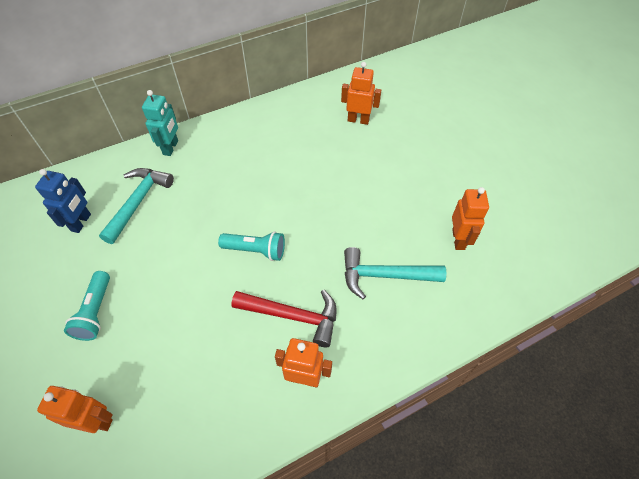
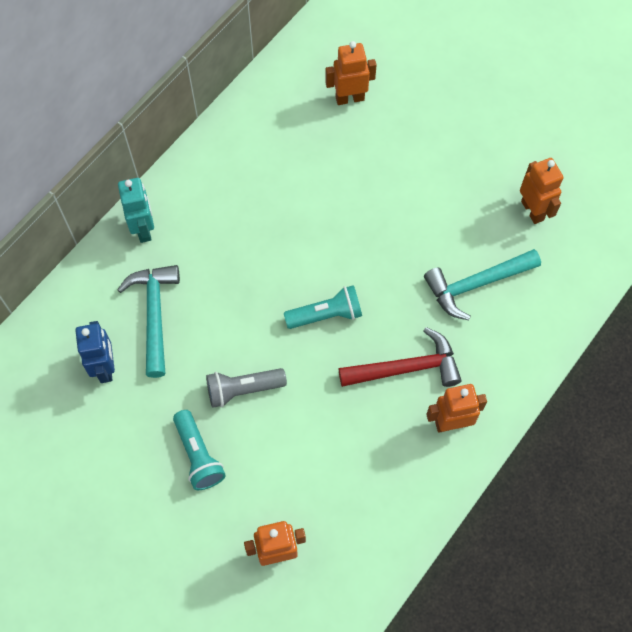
camera: 25 degrees left, 10 degrees up
none -> grey flashlight [206,368,287,408]

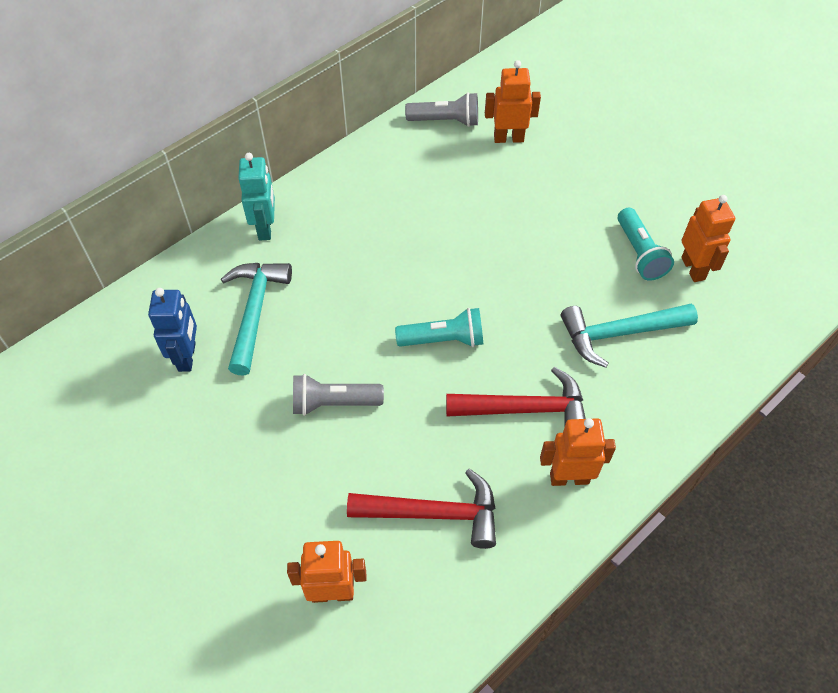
camera: 10 degrees right, 10 degrees down
turquoise flashlight [173,410,226,490] -> turquoise flashlight moved to [618,208,674,281]
none -> red hammer [347,469,496,549]
none -> grey flashlight [405,92,478,127]

